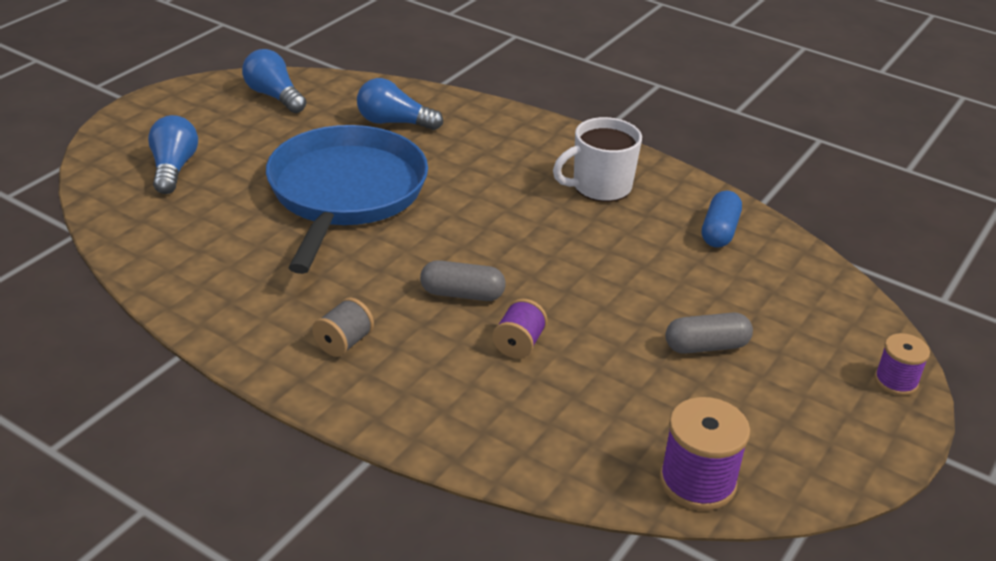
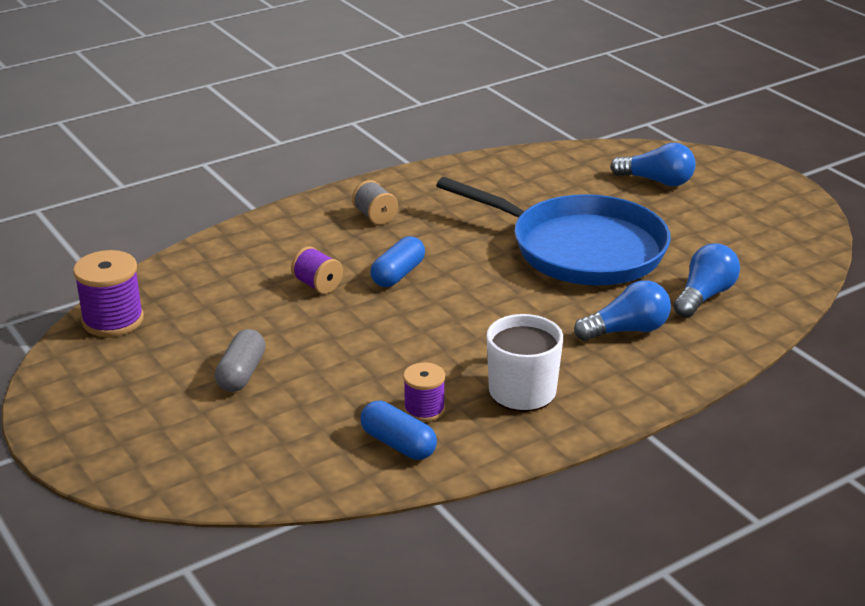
camera: 115 degrees right, 5 degrees down
blue light bulb [242,49,306,113] -> blue light bulb moved to [574,280,671,341]
grey capsule [420,260,506,301] -> blue capsule [370,236,425,287]
purple spool [875,333,930,396] -> purple spool moved to [403,363,445,422]

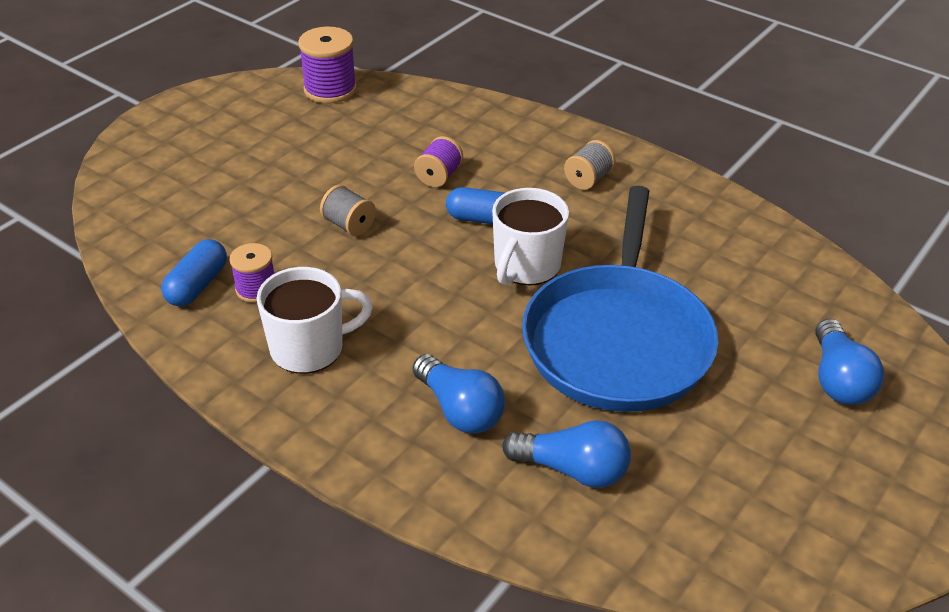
camera: 70 degrees right, 10 degrees up
grey capsule [215,329,266,392] -> none
none -> grey spool [320,185,376,236]
none -> white mug [492,188,569,285]

